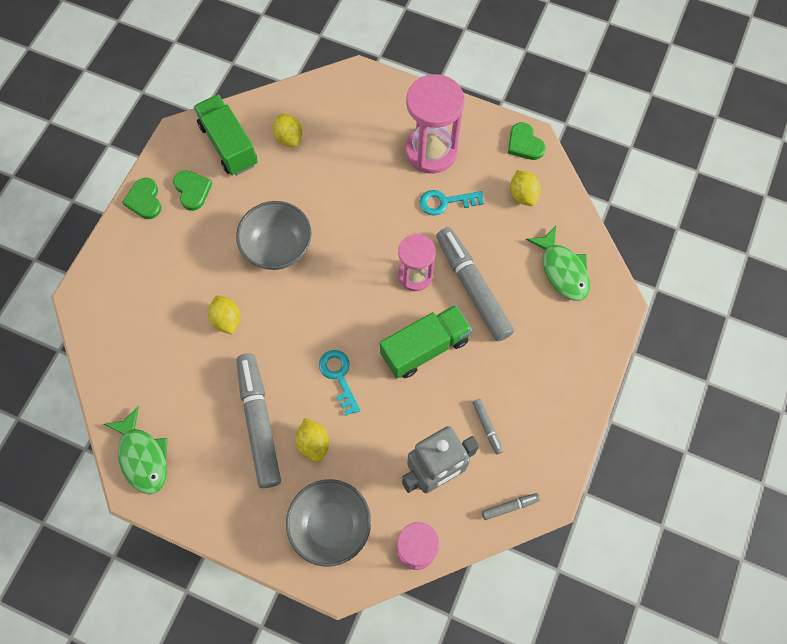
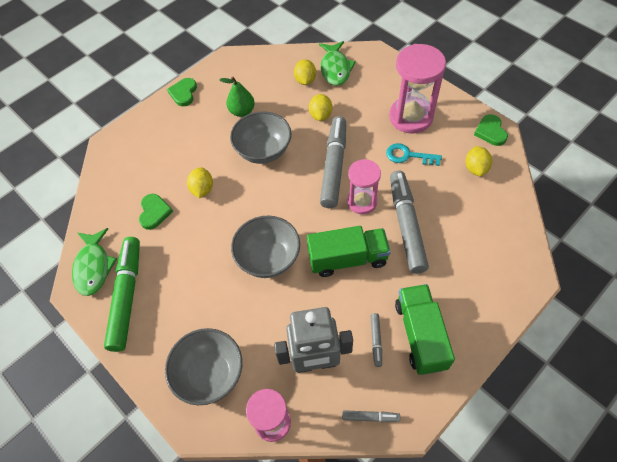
camera: 25 degrees right, 10 degrees down
green heart [173,170,213,211] -> green heart moved to [139,194,173,230]
green truck [194,94,258,176] -> green truck moved to [395,284,455,375]
grey marker [237,353,281,488] -> grey marker moved to [320,116,346,208]
yellow lemon [296,418,329,462] -> yellow lemon moved to [309,94,332,121]
turquoise key [319,350,360,416] -> grey bowl [231,215,300,278]
green fish [526,226,590,301] -> green fish moved to [319,41,356,86]
none -> green marker [104,237,140,352]
none -> green pear [219,76,255,117]

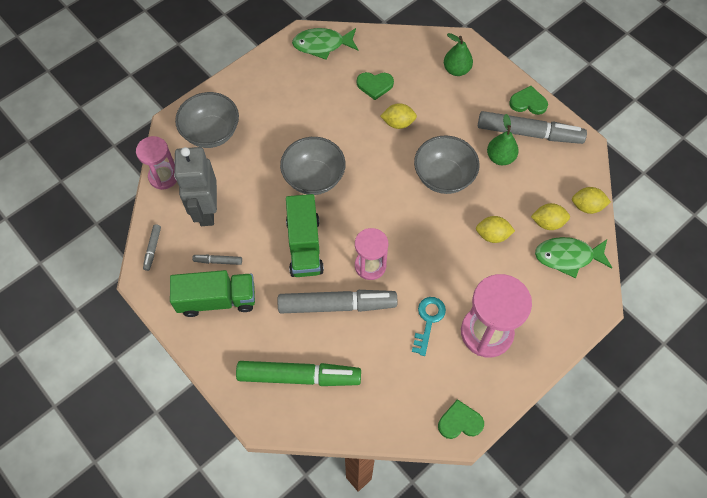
camera: 90 degrees right, 5 degrees up
green marker [104,237,140,352] -> green marker moved to [236,361,361,386]
grey marker [320,116,346,208] -> grey marker moved to [478,111,587,144]
yellow lemon [465,146,492,176] -> yellow lemon moved to [572,187,611,214]
none -> green pear [444,33,473,76]

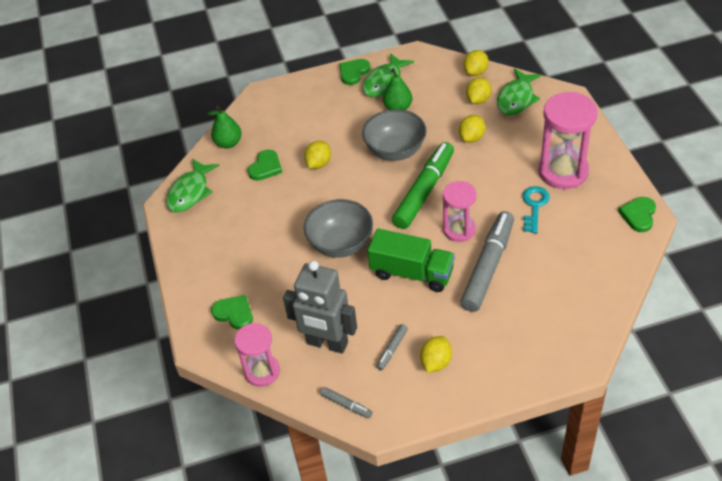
camera: 60 degrees left, 15 degrees down
green truck [170,270,255,317] -> yellow lemon [420,336,452,373]
grey bowl [175,92,239,148] -> green heart [211,295,253,330]
green marker [236,361,361,386] -> green marker moved to [392,142,454,229]
turquoise key [412,297,446,356] -> turquoise key turned 60 degrees clockwise [523,186,550,233]
green pear [444,33,473,76] -> green pear moved to [207,106,242,148]
grey marker [478,111,587,144] -> green fish [362,53,414,97]

